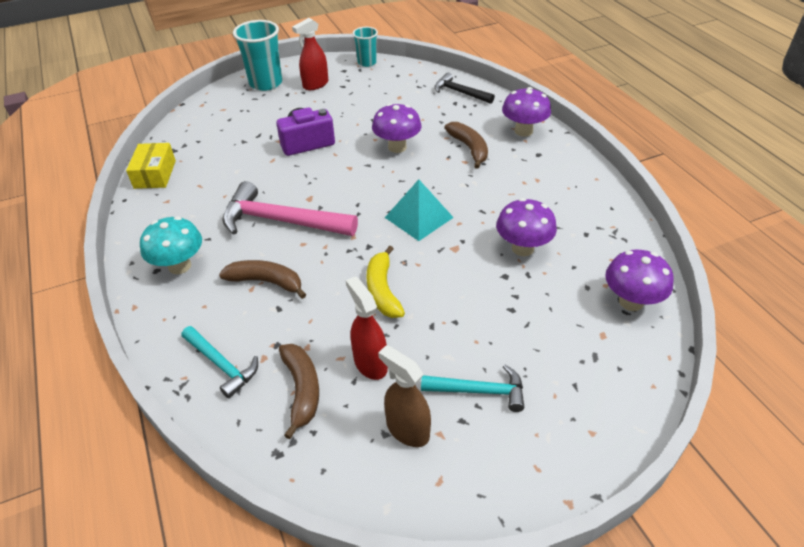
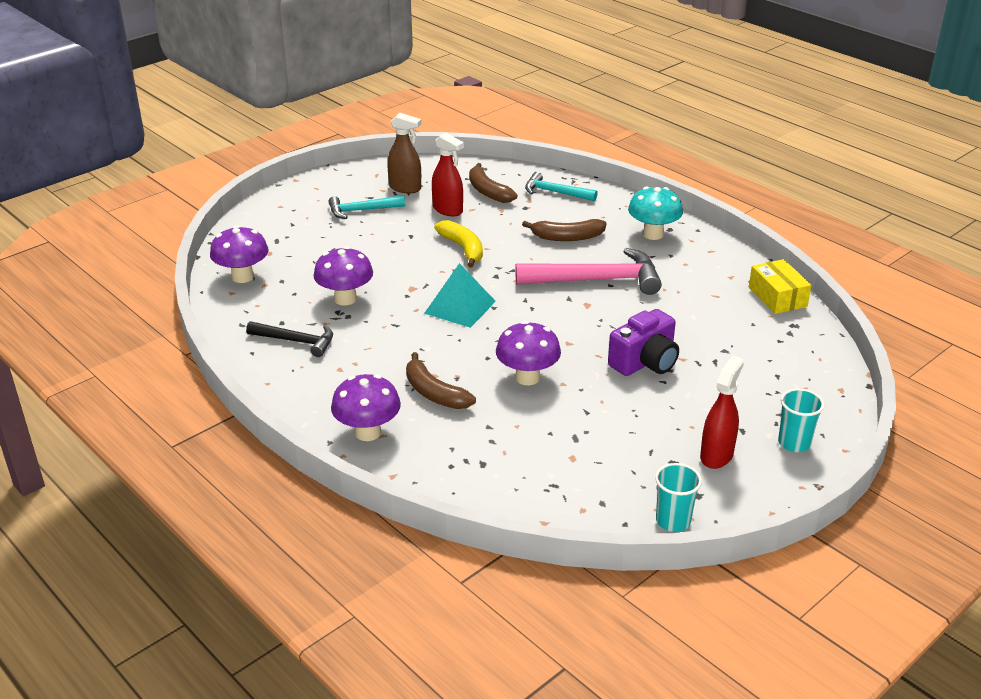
camera: 160 degrees right, 10 degrees down
turquoise cup [233,20,282,91] -> turquoise cup [778,388,824,452], size x0.59
black hammer [434,73,495,104] -> black hammer moved to [246,321,333,357]

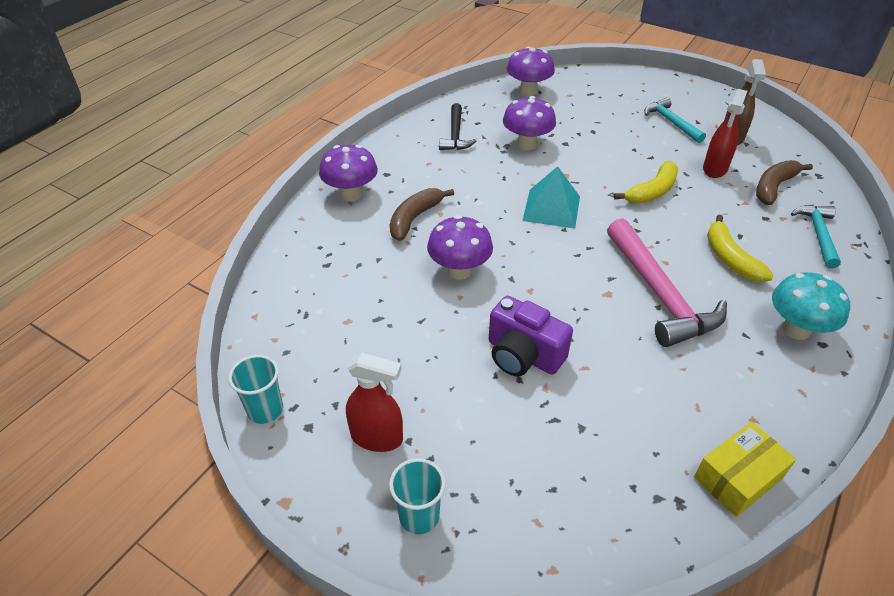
camera: 75 degrees right, 10 degrees up
brown banana [522,219,607,241] -> yellow banana [707,215,774,282]

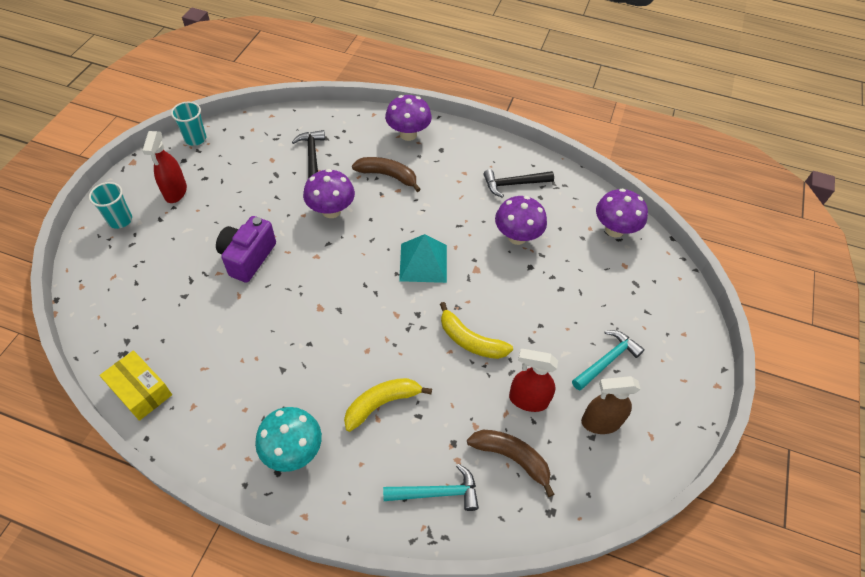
camera: 75 degrees right, 10 degrees up
pink hammer [607,218,727,347] -> none
none -> black hammer [292,130,325,179]

